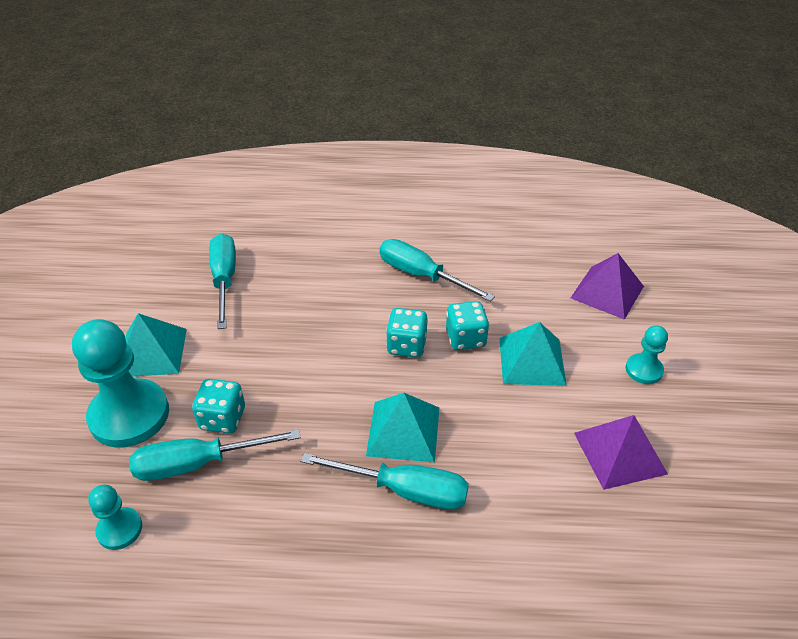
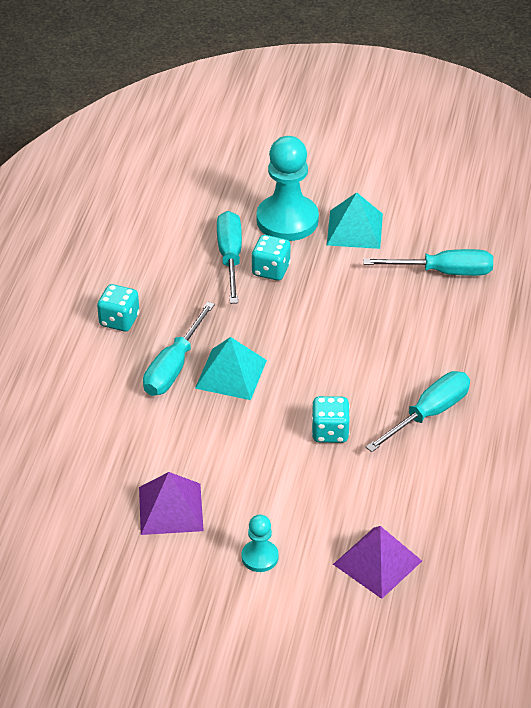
camera: 100 degrees right, 0 degrees up
turquoise pawn [88,485,142,550] -> none
turquoise dice [386,308,428,358] -> turquoise dice moved to [97,284,139,331]
turquoise pyramid [499,322,567,386] -> none

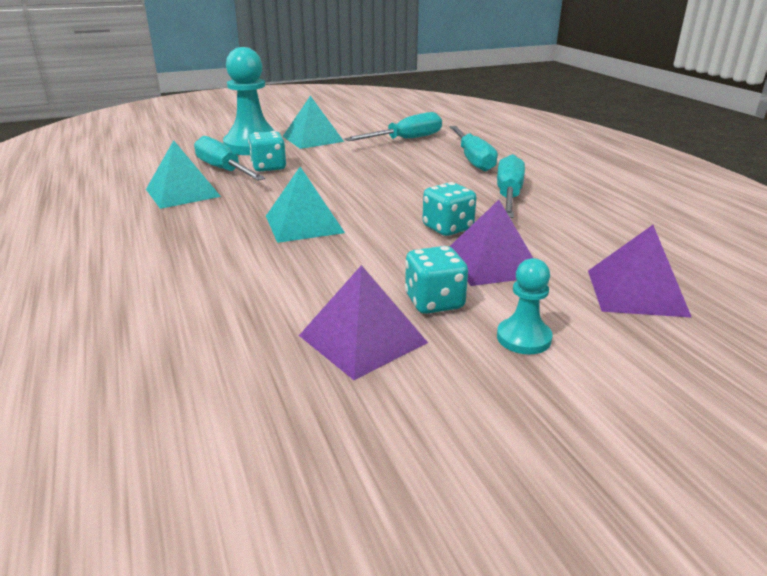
camera: 35 degrees left, 15 degrees down
turquoise dice [97,284,139,331] -> turquoise dice moved to [405,246,468,314]
turquoise screwdriver [143,302,215,396] -> turquoise screwdriver moved to [450,126,498,172]
none -> turquoise pyramid [146,140,221,209]
none -> purple pyramid [450,200,533,286]

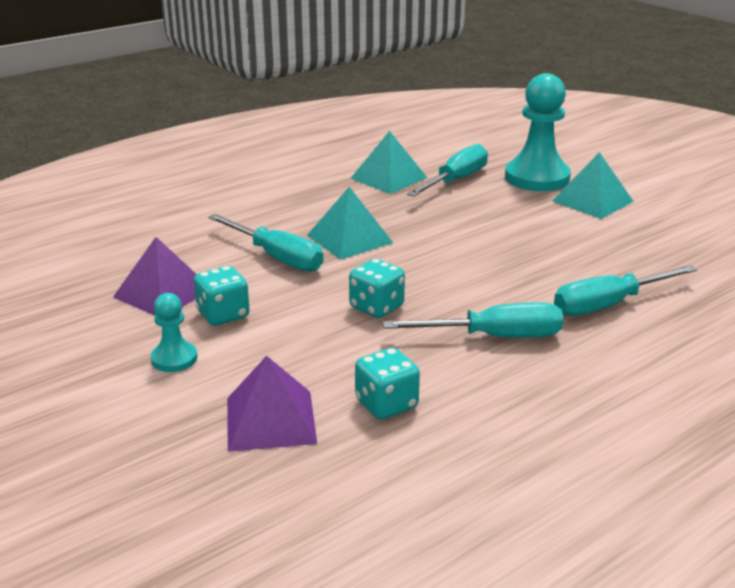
camera: 75 degrees right, 0 degrees up
turquoise dice [248,131,286,171] -> turquoise dice moved to [355,348,420,420]
turquoise screwdriver [344,112,442,141] -> turquoise screwdriver moved to [208,214,324,272]
purple pyramid [450,200,533,286] -> none

